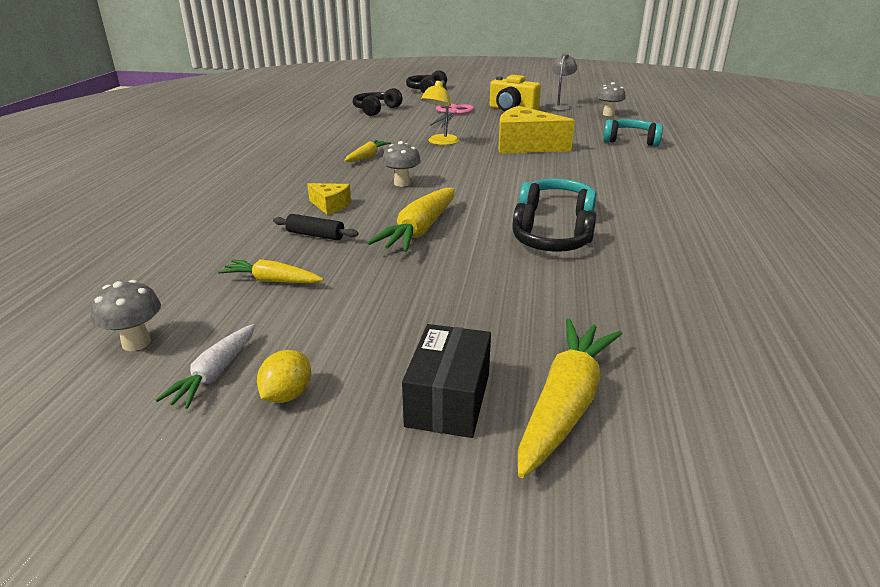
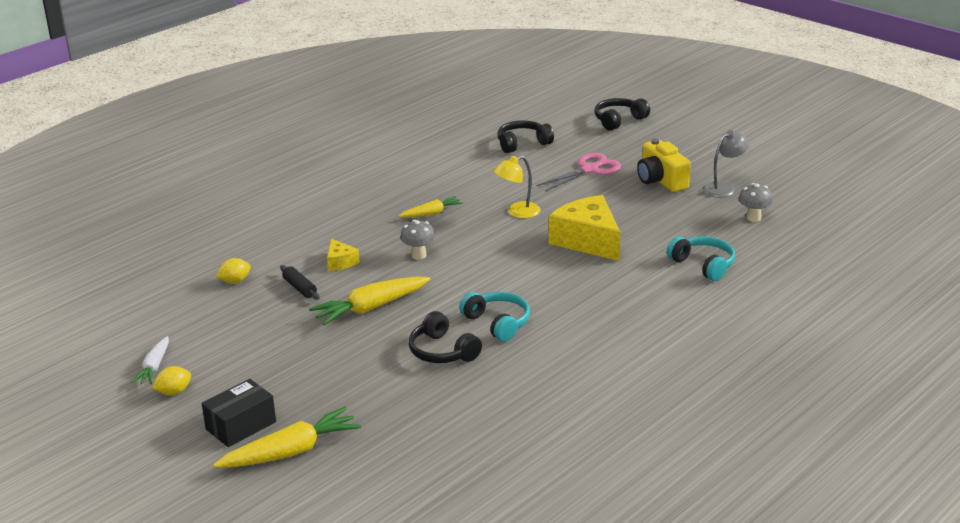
camera: 35 degrees right, 0 degrees up
grey mushroom [90,280,161,351] -> none
white carrot [155,324,255,409] -> white carrot turned 45 degrees counterclockwise [131,336,169,384]
yellow carrot [218,259,323,283] -> none
none -> yellow lemon [216,258,251,284]

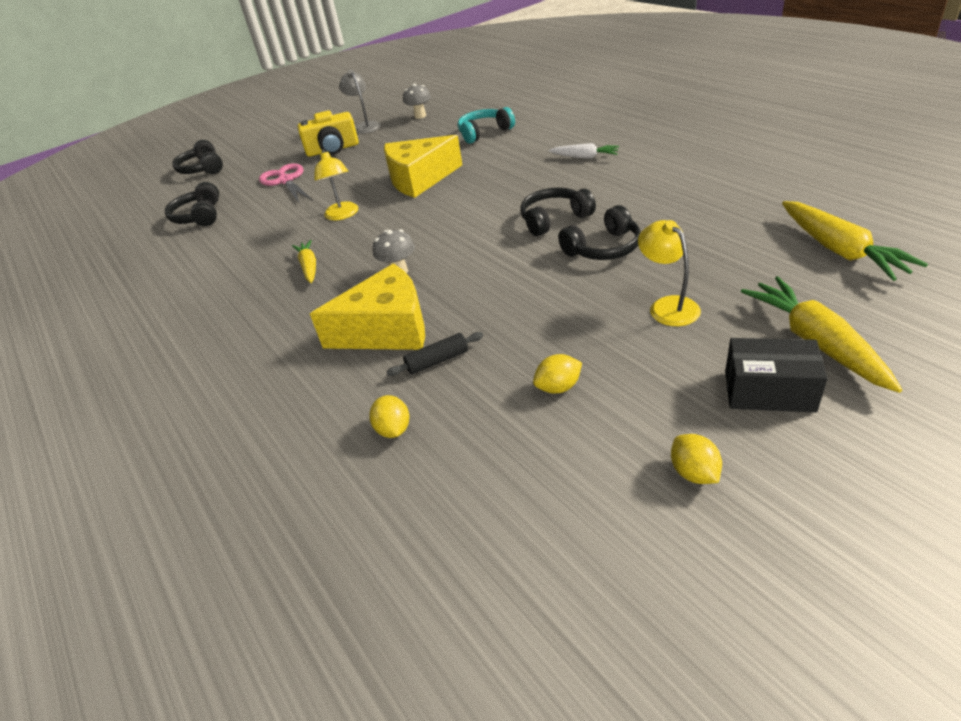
camera: 75 degrees left, 10 degrees up
white carrot [131,336,169,384] -> white carrot moved to [549,143,619,158]
black box [201,379,276,447] -> black box turned 45 degrees counterclockwise [725,338,828,413]
yellow carrot [309,276,430,325] -> yellow carrot moved to [782,201,928,281]
yellow cheese [327,239,360,271] -> yellow cheese [310,264,425,350], size x2.11
turquoise headphones [459,292,530,342] -> black headphones [520,188,596,236]
none -> yellow lemon [533,354,582,393]
none -> yellow lamp [638,220,701,326]

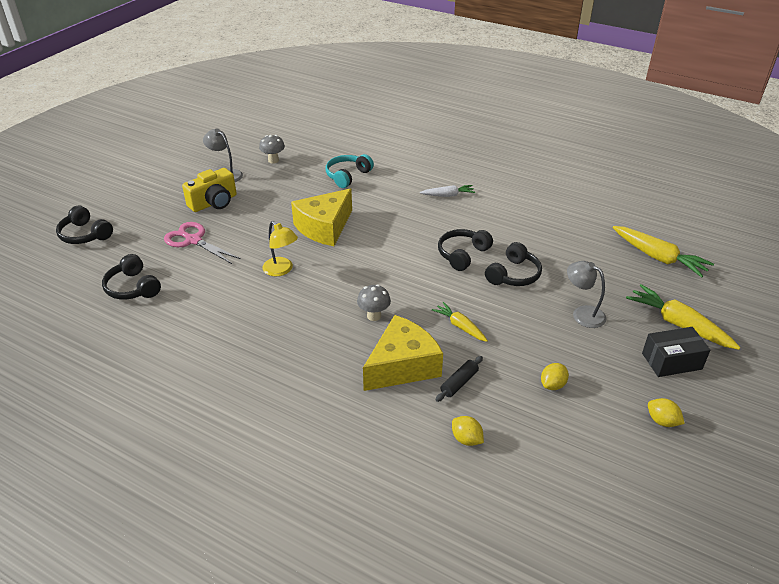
camera: 30 degrees left, 0 degrees up
yellow carrot [292,240,316,283] -> yellow carrot moved to [432,302,488,342]
yellow lamp [638,220,701,326] -> grey lamp [567,261,607,328]

